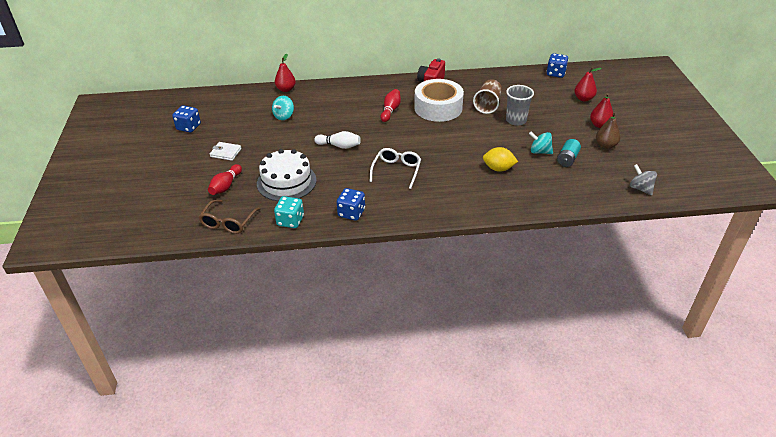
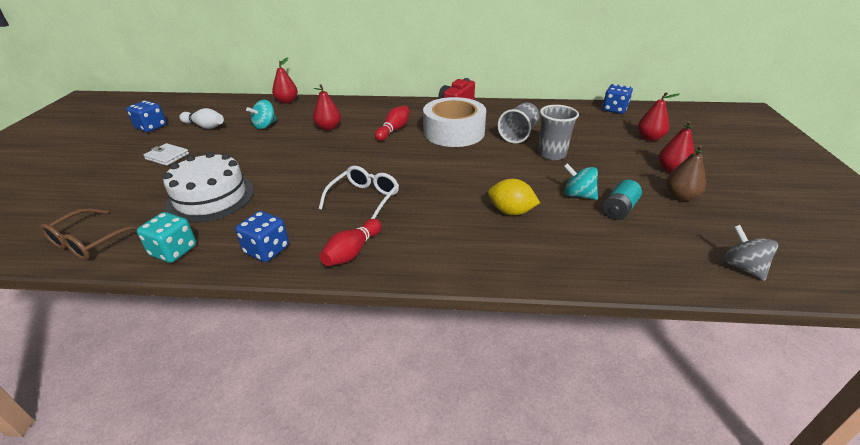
camera: 10 degrees right, 5 degrees down
red bowling pin [208,164,242,195] -> red bowling pin moved to [320,219,382,266]
white bowling pin [314,131,361,149] -> white bowling pin moved to [179,108,224,129]
brown cup [473,79,502,114] -> grey cup [497,102,540,144]
none -> red pear [313,84,341,131]

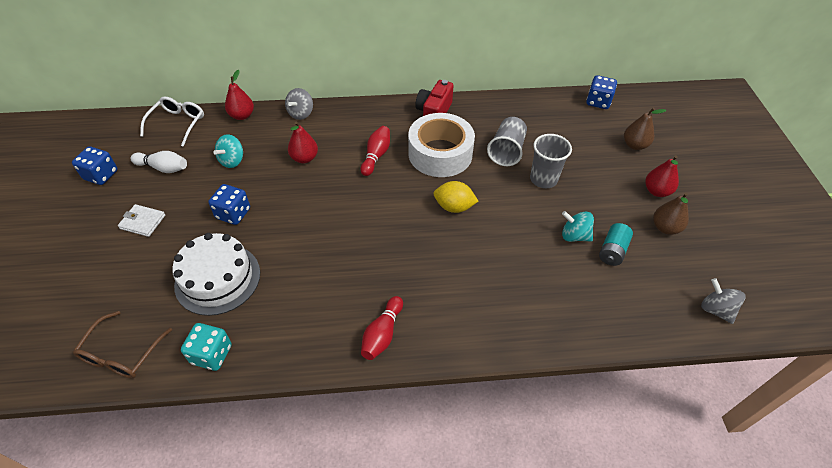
camera: 10 degrees left, 15 degrees up
blue dice [235,211,289,262] -> blue dice moved to [208,184,250,225]
white glasses [319,166,399,219] -> white glasses moved to [140,96,204,147]
yellow lemon [488,179,540,215] -> yellow lemon moved to [434,181,478,213]
red pear [638,92,680,141] -> brown pear [624,108,666,150]
none -> grey spinning top [285,88,313,120]

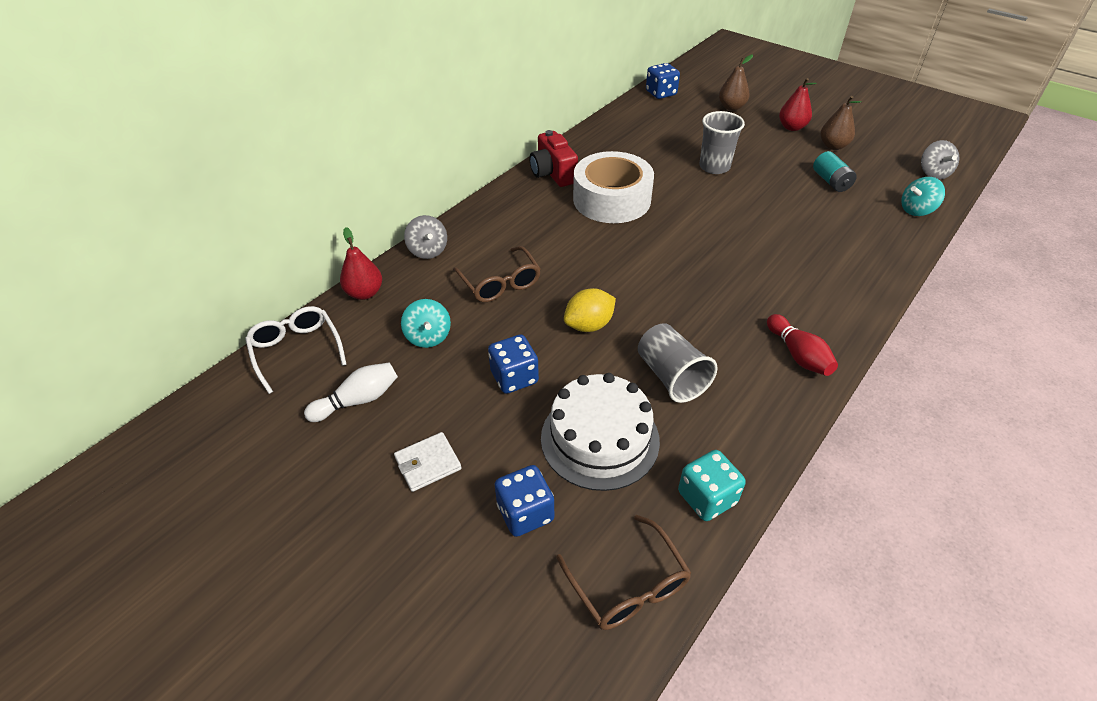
camera: 45 degrees left, 5 degrees down
blue dice [72,146,118,185] -> blue dice moved to [495,465,554,537]
red pear [288,121,318,163] -> brown glasses [453,246,541,302]
red bowling pin [360,126,390,176] -> none
yellow lemon [434,181,478,213] -> yellow lemon moved to [564,288,616,332]
grey cup [487,117,527,166] -> grey cup moved to [638,323,718,403]
turquoise spinning top [562,211,594,242] -> turquoise spinning top moved to [901,177,945,216]
grey spinning top [701,278,745,324] -> grey spinning top turned 105 degrees counterclockwise [921,140,959,180]

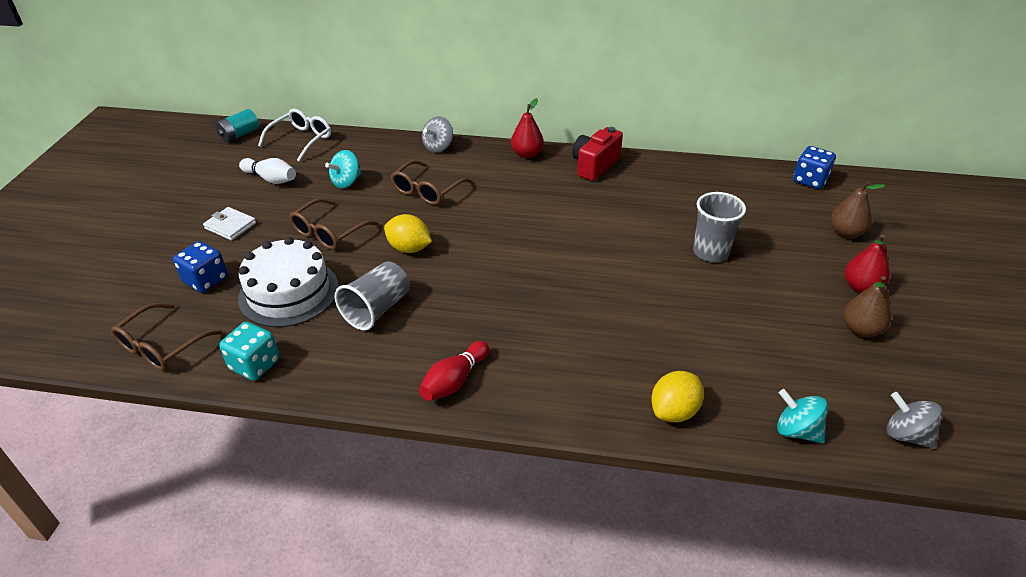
camera: 60 degrees right, 5 degrees down
red pear [340,227,382,300] -> red pear moved to [511,98,544,158]
blue dice [488,334,539,394] -> brown glasses [289,198,378,250]
white tape [573,151,654,223] -> none
turquoise battery [813,151,857,192] -> turquoise battery moved to [215,109,259,142]
grey spinning top [921,140,959,180] -> grey spinning top turned 75 degrees clockwise [886,392,942,449]
none -> yellow lemon [651,371,704,422]

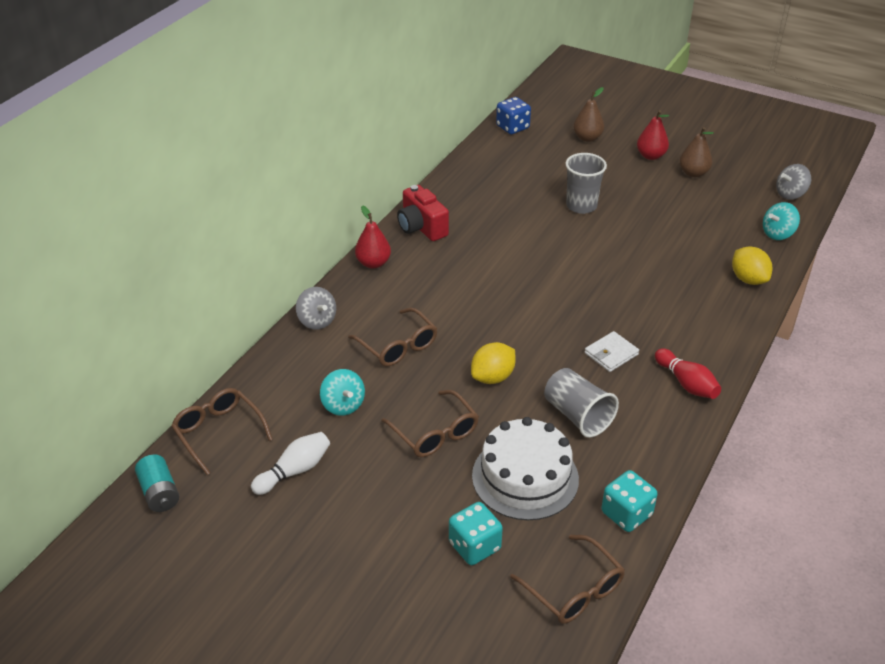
camera: 70 degrees left, 0 degrees up
blue dice [173,241,228,293] -> turquoise dice [449,502,503,565]
white wallet [203,207,256,240] -> white wallet moved to [585,331,639,372]
white glasses [258,109,331,162] -> brown glasses [171,388,273,475]

